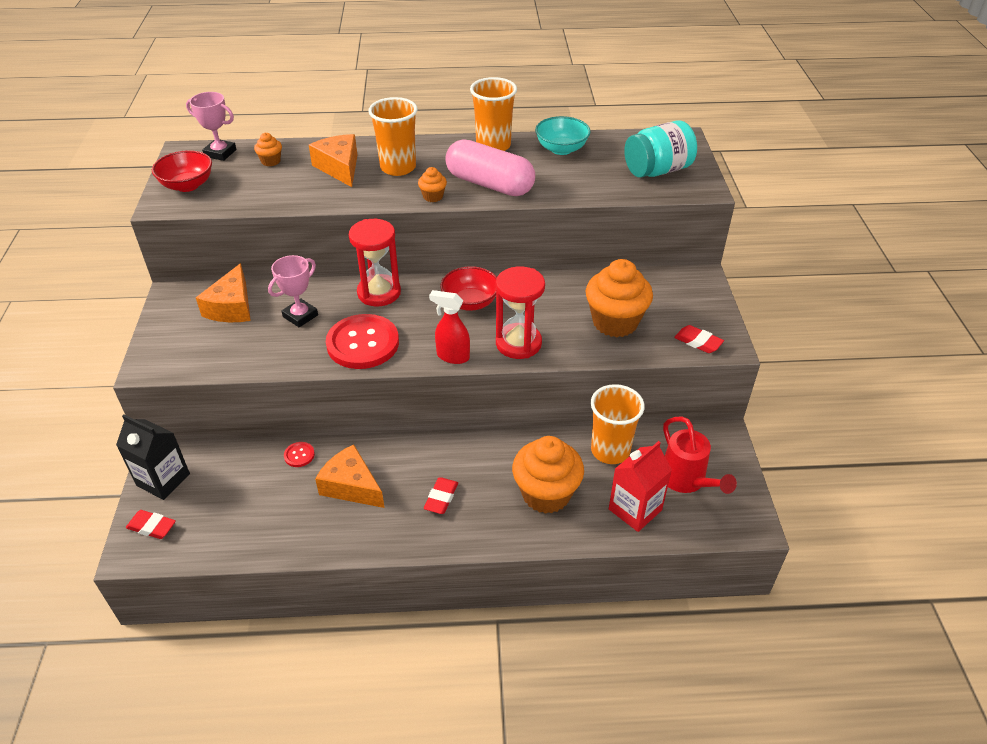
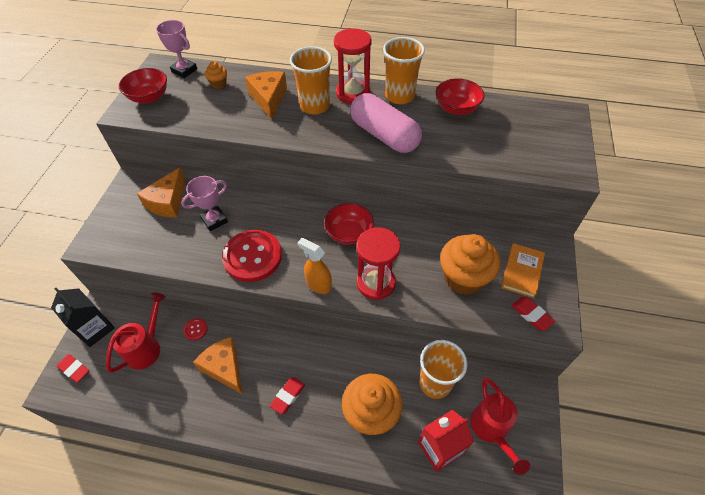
camera: 15 degrees right, 10 degrees up
red hourglass [349,219,401,306] -> red hourglass moved to [334,28,372,104]
orange cupcake [418,167,447,202] -> none
red spray bottle [429,290,470,364] -> orange spray bottle [297,238,332,294]
turquoise bowl [535,116,591,155] -> red bowl [436,78,485,115]
turquoise jar [624,121,697,177] -> none
none -> red watering can [106,293,166,373]
none -> orange book [501,243,545,298]

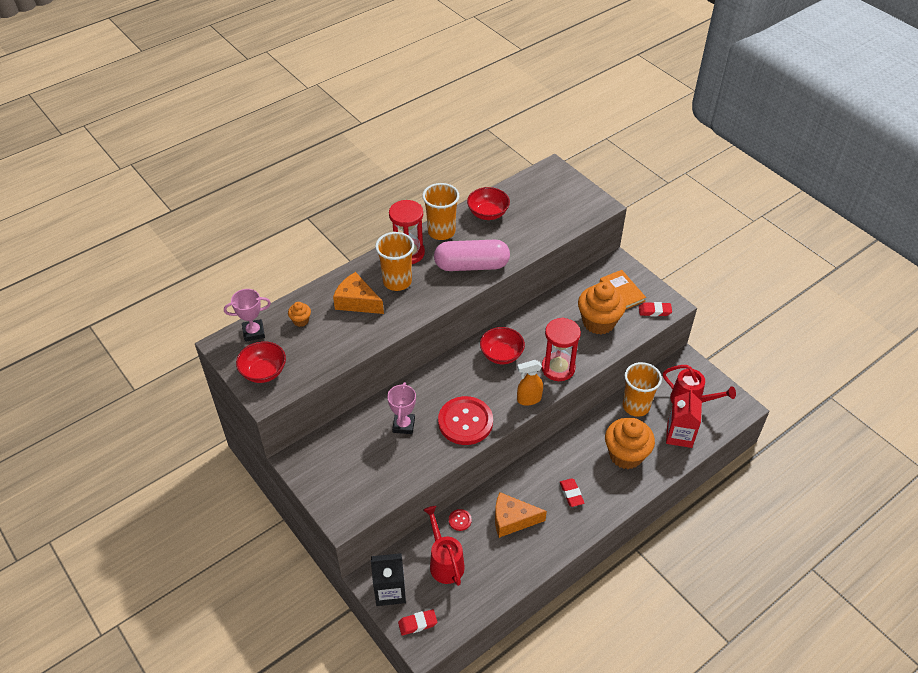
camera: 50 degrees left, 5 degrees down
orange cheese [137,168,186,217] -> none

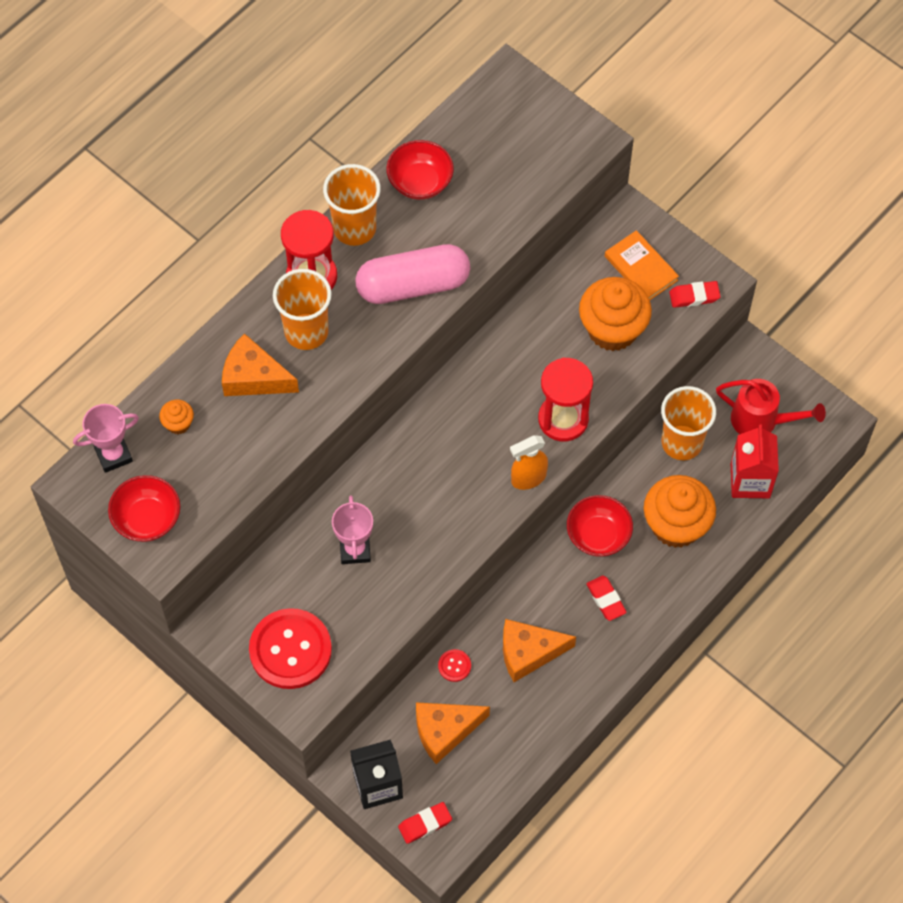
camera: 10 degrees left, 15 degrees up
red watering can [423,506,465,586] -> orange cheese [416,702,490,764]
red button [438,396,493,445] -> red button moved to [249,608,332,689]
red bowl [480,327,525,364] -> red bowl moved to [567,495,633,557]

